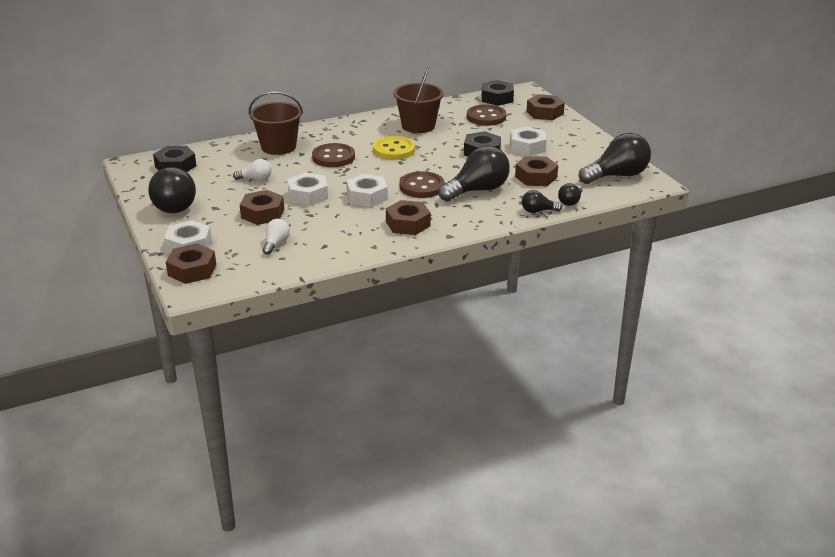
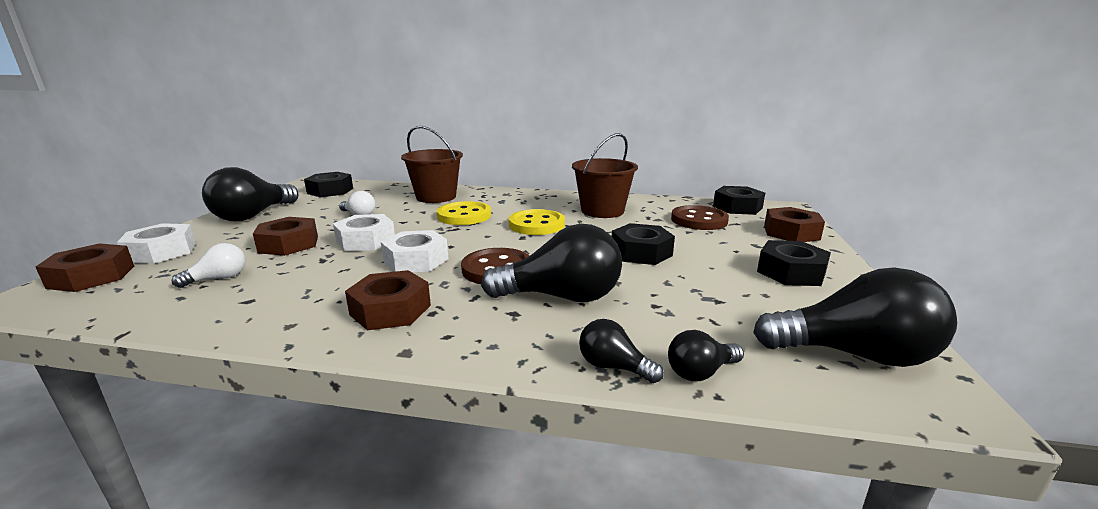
camera: 35 degrees right, 10 degrees down
brown button [312,143,355,167] -> yellow button [437,201,491,225]
white nut [510,127,547,156] -> none
brown nut [515,156,558,186] -> none
none -> black nut [757,240,831,286]

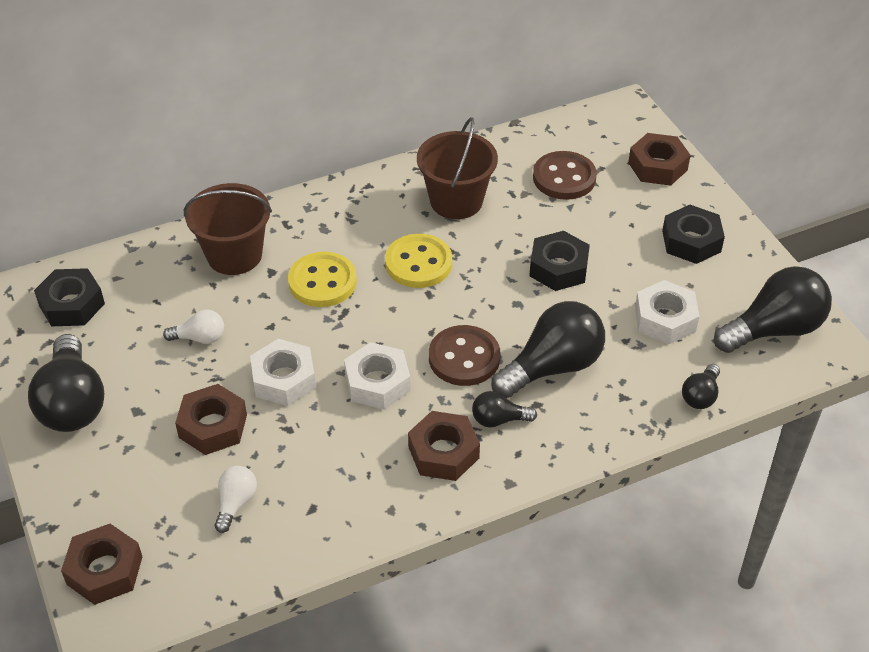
camera: 35 degrees left, 25 degrees up
white nut [117,223,196,264] -> white nut moved to [635,280,699,344]
black light bulb [579,319,664,383] -> black light bulb moved to [472,391,537,428]
black nut [713,186,765,215] -> none

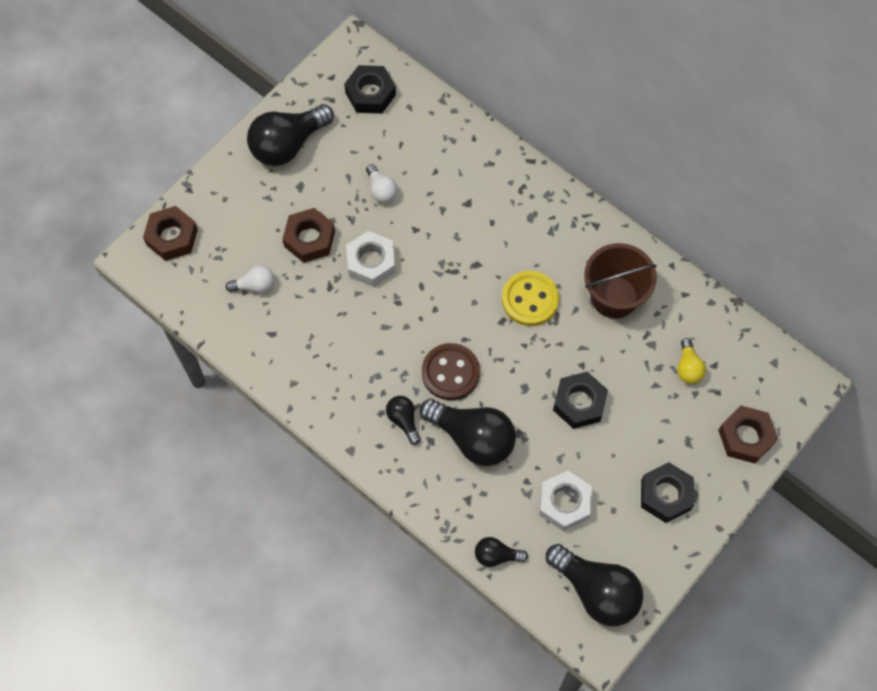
camera: 65 degrees right, 20 degrees up
brown bucket [184,183,272,275] -> none
yellow button [288,252,357,307] -> none
white nut [344,342,411,410] -> none
brown nut [408,411,480,481] -> none
brown button [533,151,597,200] -> yellow light bulb [677,338,706,384]

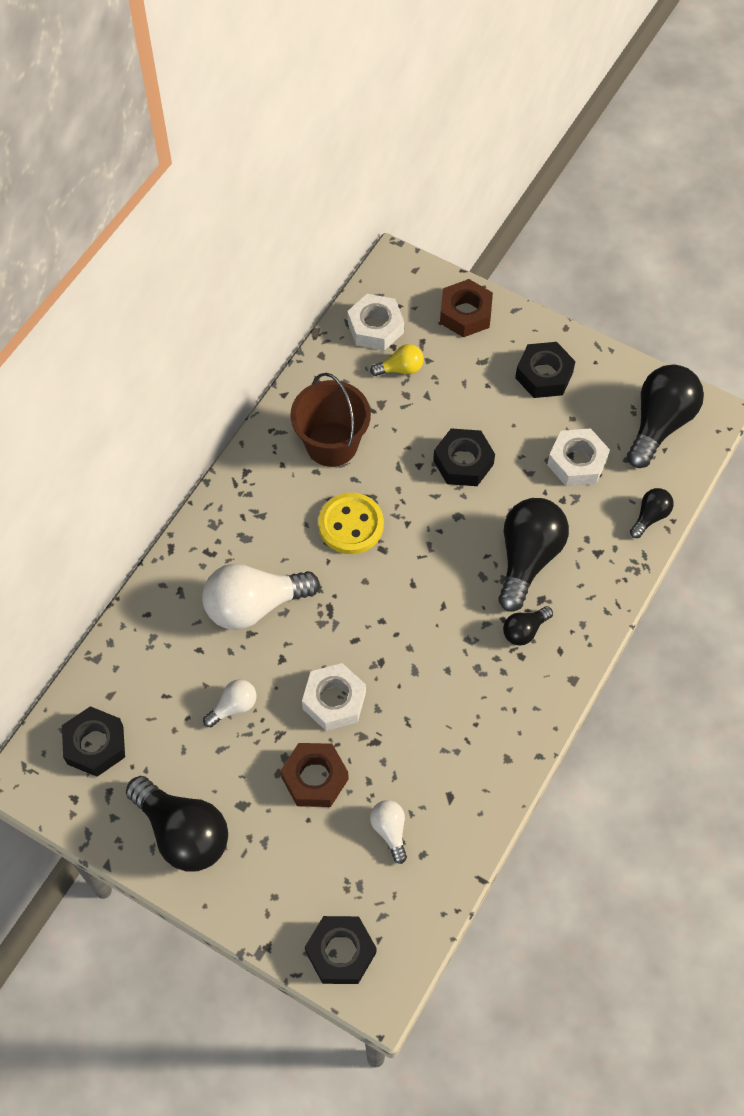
camera: 100 degrees left, 5 degrees down
brown nut [143,206,198,261] -> black nut [305,916,376,984]
brown button [422,343,480,400] -> none
black light bulb [475,537,528,567] -> black light bulb turned 135 degrees counterclockwise [630,488,674,538]
none -> white light bulb [202,564,320,630]
none -> white nut [347,294,404,351]

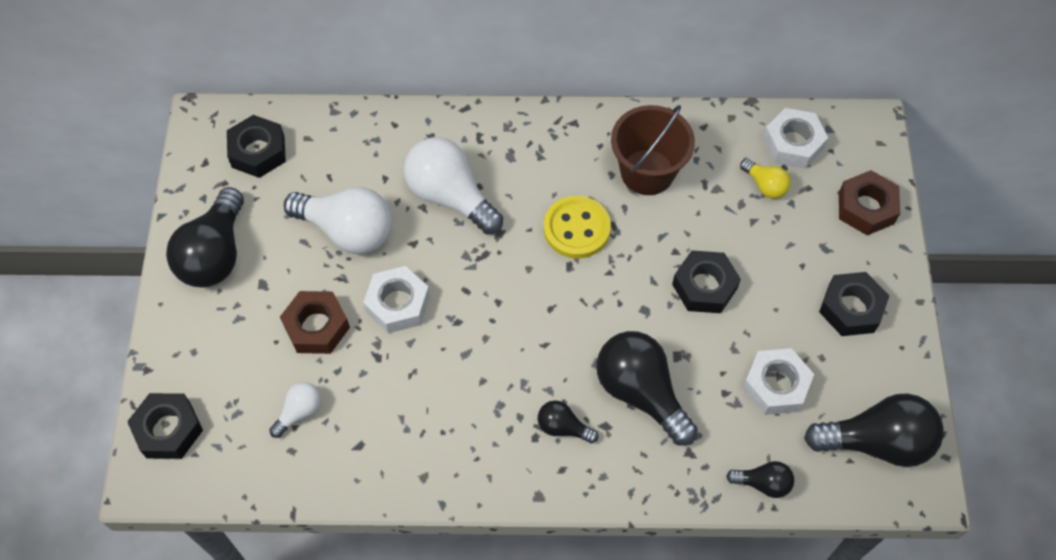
camera: 60 degrees right, 0 degrees up
white light bulb [203,679,256,727] -> white light bulb [284,187,393,254], size x2.01
black light bulb [498,498,569,612] -> black light bulb turned 120 degrees counterclockwise [596,331,698,446]

